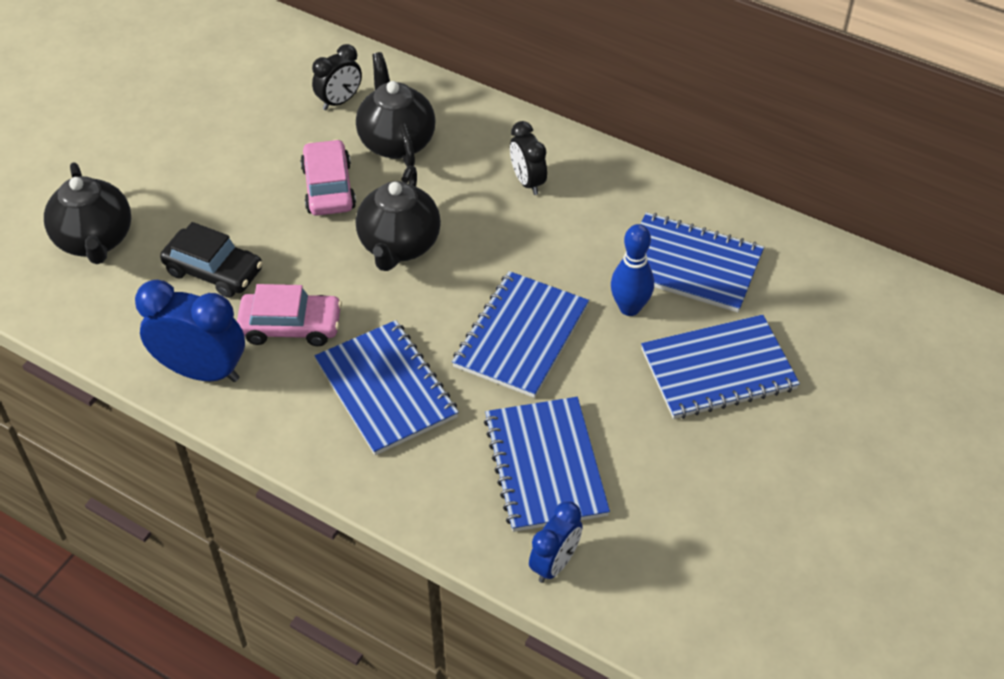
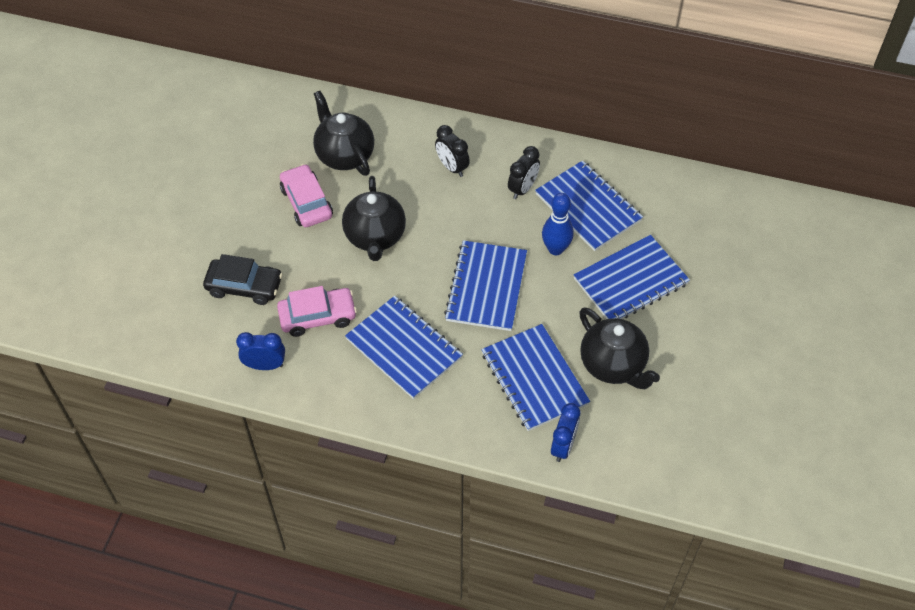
camera: 15 degrees left, 5 degrees up
black teapot [44,162,131,264] -> black teapot moved to [579,307,660,389]
blue clock [135,280,245,382] -> blue clock [236,332,285,370], size x0.60
black clock [312,44,362,110] -> black clock moved to [508,146,540,199]
blue notebook [641,212,764,312] -> blue notebook turned 45 degrees clockwise [535,160,643,251]

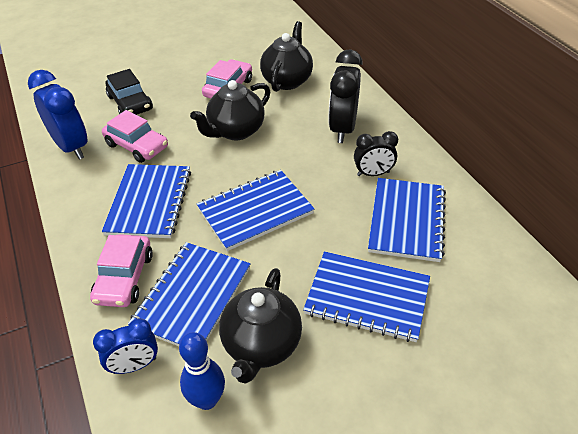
camera: 50 degrees right, 10 degrees down
blue clock [236,332,285,370] -> blue clock [28,70,88,160], size x1.66
black clock [435,125,470,177] -> black clock [328,49,363,143], size x1.66
blue bowling pin [542,193,574,255] -> blue bowling pin moved to [179,332,225,410]
none -> pink car [90,234,153,307]

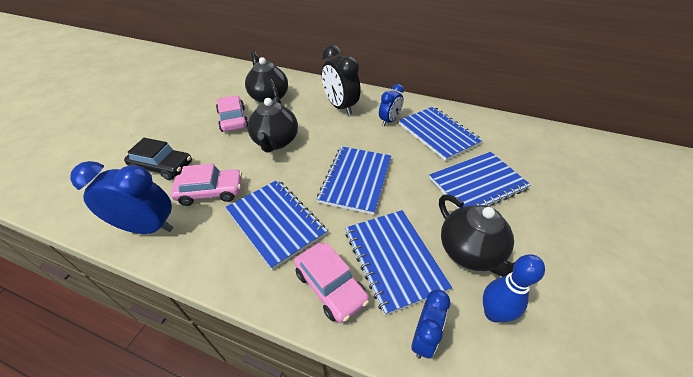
camera: 45 degrees left, 0 degrees up
black clock [354,131,398,176] -> blue clock [379,84,404,126]

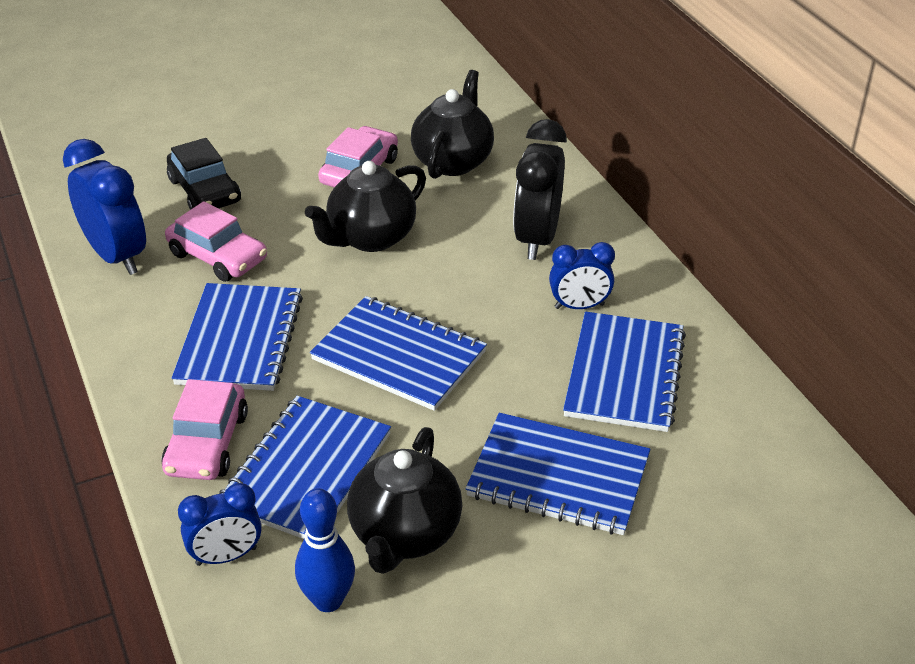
camera: 45 degrees right, 5 degrees down
blue notebook [317,146,391,215] -> blue notebook turned 60 degrees clockwise [310,296,487,411]

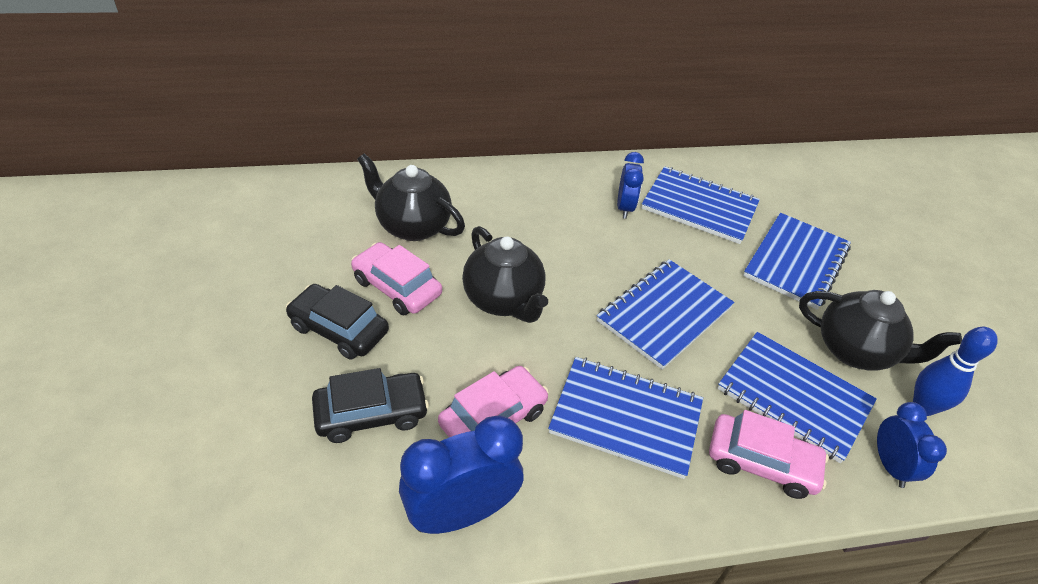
camera: 80 degrees left, 5 degrees up
black clock [513,119,567,260] -> none
none -> black car [286,284,389,360]

